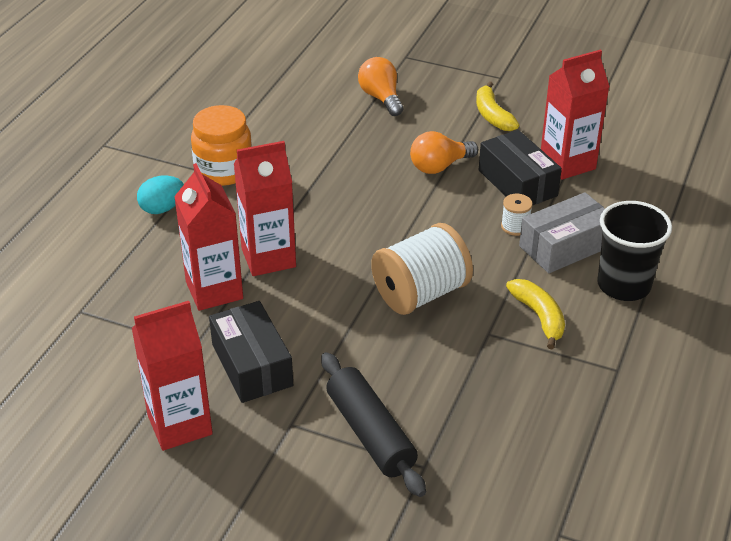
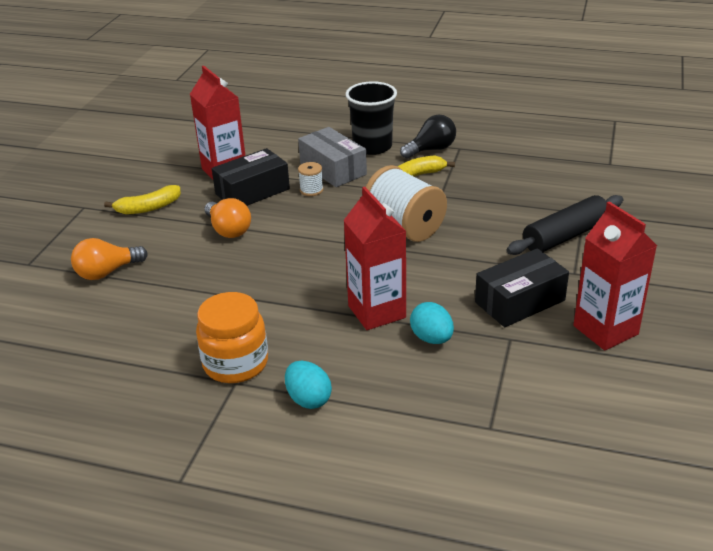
camera: 95 degrees left, 5 degrees down
red carton [174,163,243,311] -> turquoise egg [410,302,454,344]
none -> black light bulb [400,114,456,159]

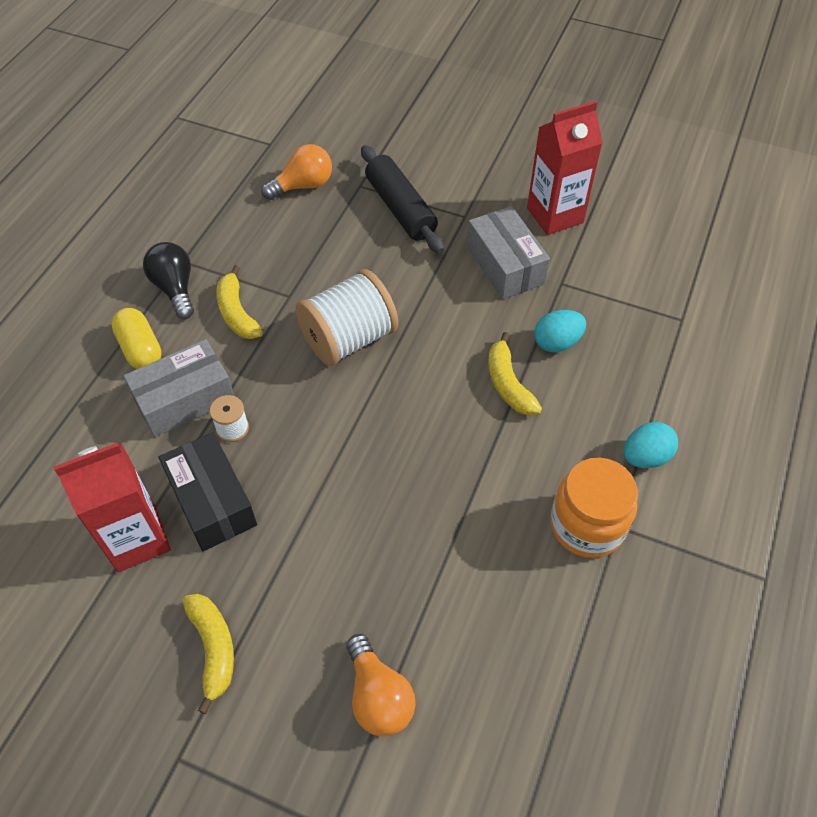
camera: 85 degrees left, 20 degrees up
orange light bulb [204,198,251,238] -> orange light bulb moved to [261,144,332,200]
red carton [343,187,407,330] -> yellow banana [488,332,542,415]
black cup [345,81,397,155] -> yellow capsule [111,308,162,369]
black box [475,248,569,327] -> grey box [467,206,550,299]

